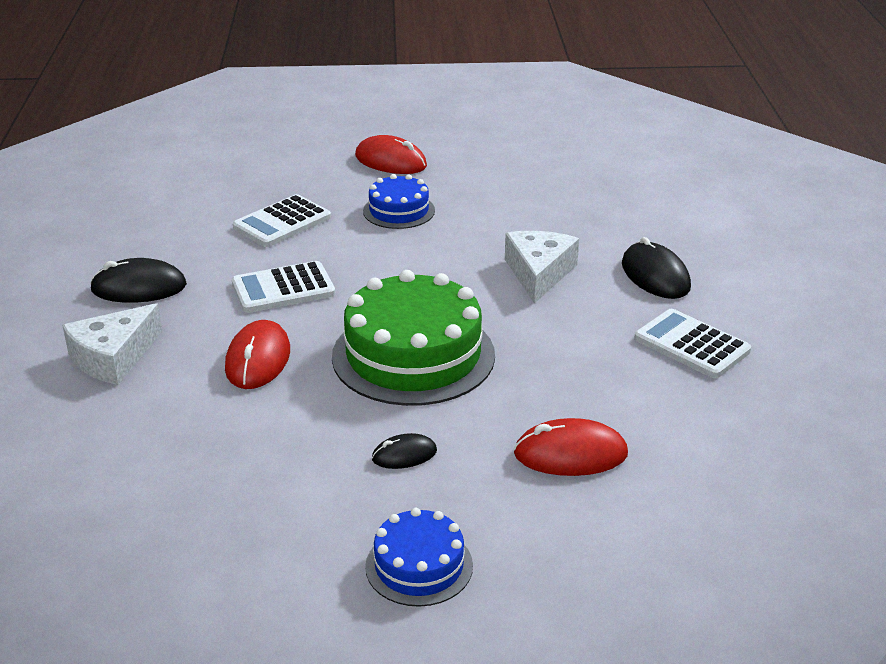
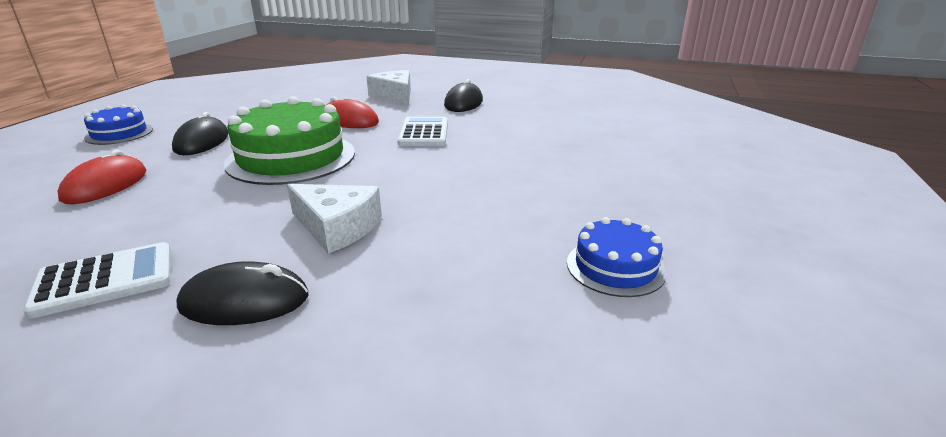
camera: 110 degrees right, 5 degrees down
white calculator [233,194,331,247] -> none
red mouse [355,135,427,174] -> none
blue cake [363,174,435,229] -> blue cake moved to [567,217,667,297]
black mouse [372,433,437,469] -> black mouse [172,112,228,155], size x1.71

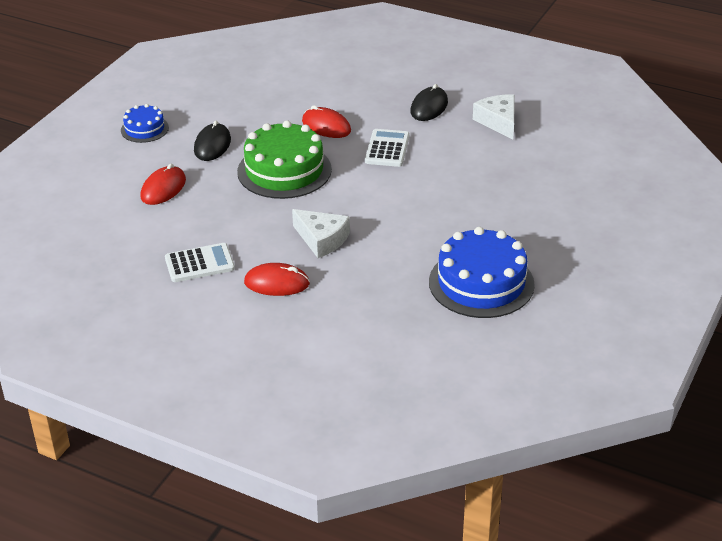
camera: 10 degrees right, 10 degrees up
black mouse [176,261,308,325] -> red mouse [244,263,310,296]
white cheese [366,70,411,105] -> white cheese moved to [473,94,515,139]
blue cake [567,217,667,297] -> blue cake [429,227,535,318], size x1.89

